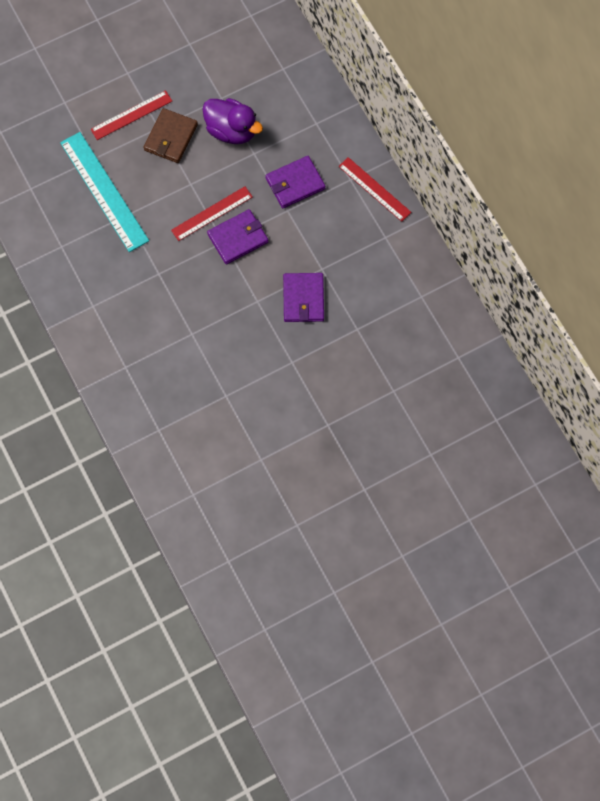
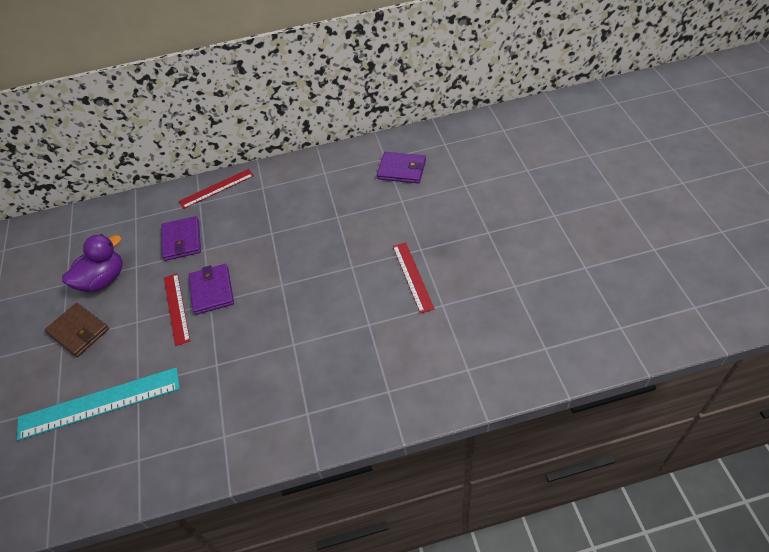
camera: 70 degrees left, 20 degrees down
red ruler [91,90,172,140] -> red ruler moved to [393,242,435,314]
purple wallet [283,273,324,322] -> purple wallet moved to [377,152,426,184]

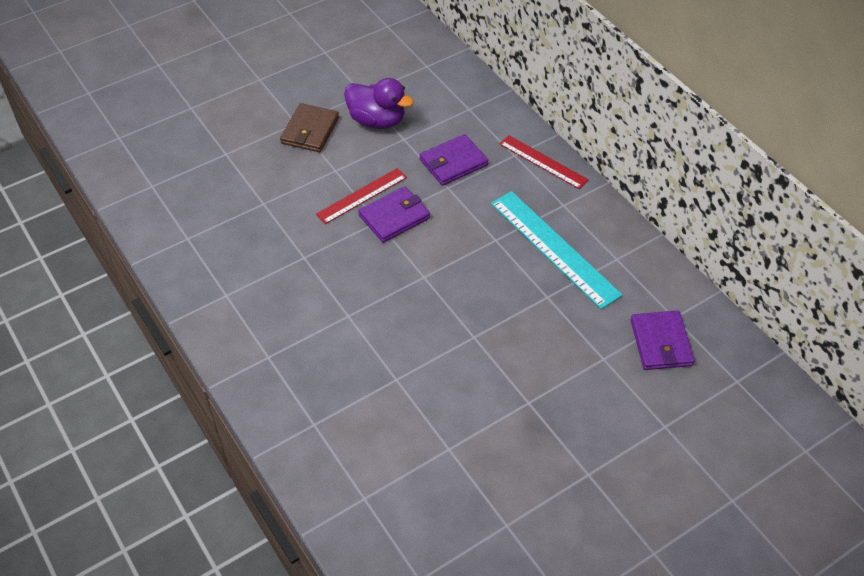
camera: 65 degrees right, 0 degrees up
turquoise ruler [17,367,180,441] -> turquoise ruler moved to [491,191,623,309]
red ruler [393,242,435,314] -> none

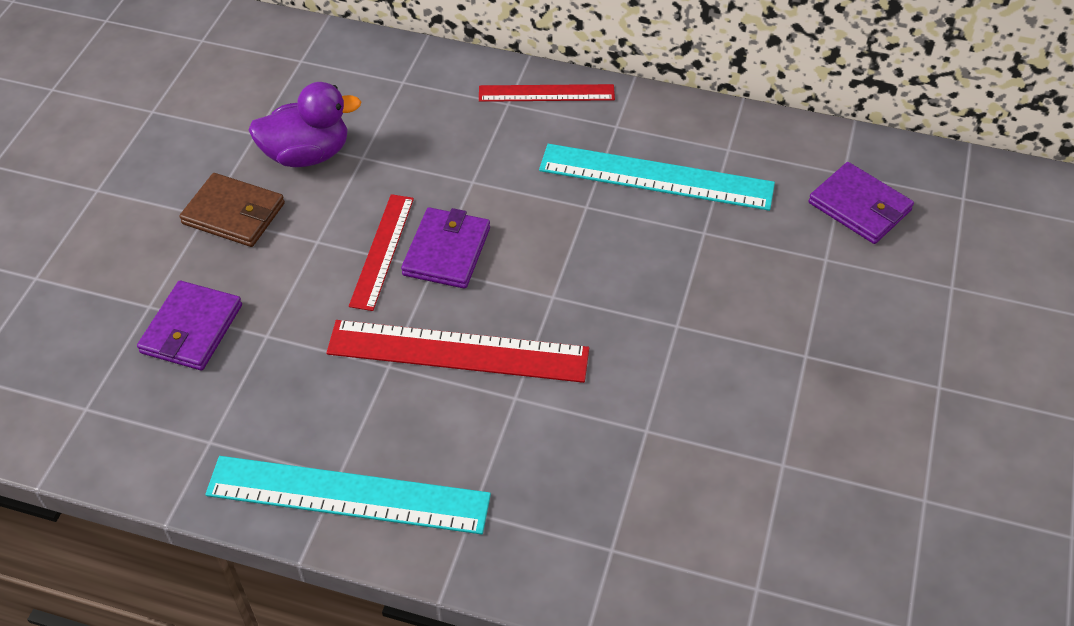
camera: 40 degrees left, 0 degrees up
brown wallet [280,103,339,152] -> brown wallet turned 45 degrees counterclockwise [179,173,285,247]
purple wallet [420,134,488,186] -> purple wallet moved to [137,281,242,370]
none -> turquoise ruler [205,456,491,534]
none -> red ruler [326,320,589,383]

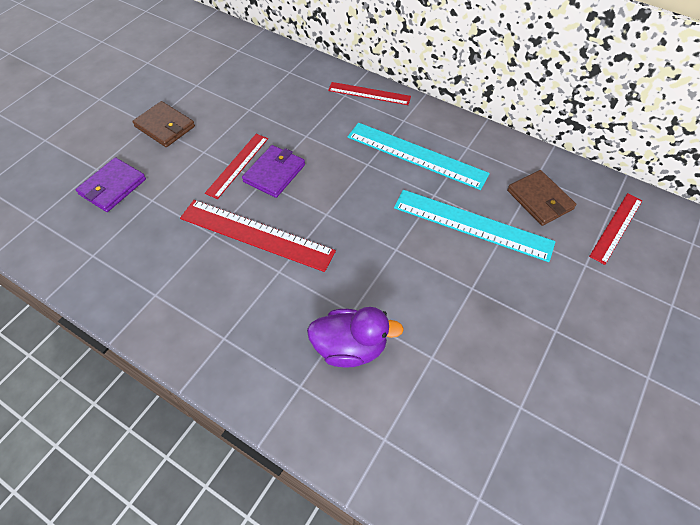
camera: 15 degrees right, 5 degrees up
turquoise ruler [205,456,491,534] -> turquoise ruler moved to [394,190,555,262]
purple duck [248,82,361,167] -> purple duck moved to [307,307,404,367]
purple wallet [808,162,914,244] -> brown wallet [507,170,576,226]
none -> red ruler [589,193,642,265]

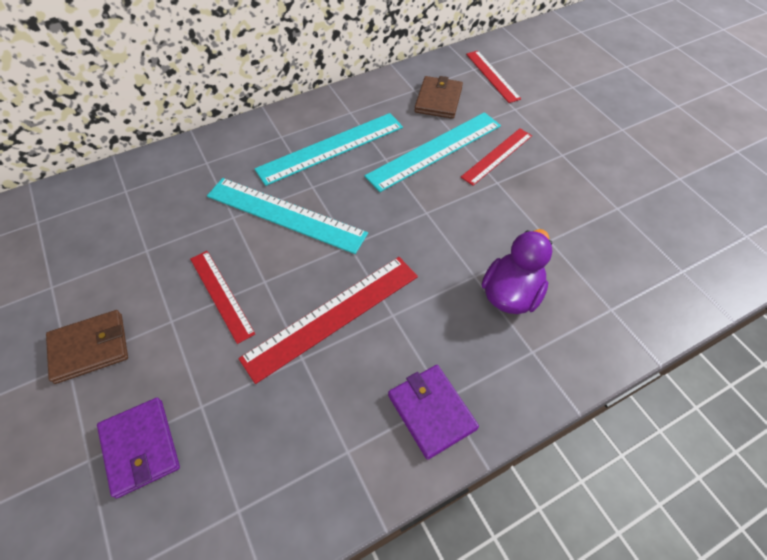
camera: 60 degrees left, 0 degrees up
purple wallet [242,145,305,198] -> purple wallet moved to [388,365,479,460]
red ruler [328,82,411,105] -> red ruler moved to [461,128,532,186]
brown wallet [507,170,576,226] -> brown wallet turned 75 degrees counterclockwise [414,76,463,119]
none -> turquoise ruler [207,178,368,254]

